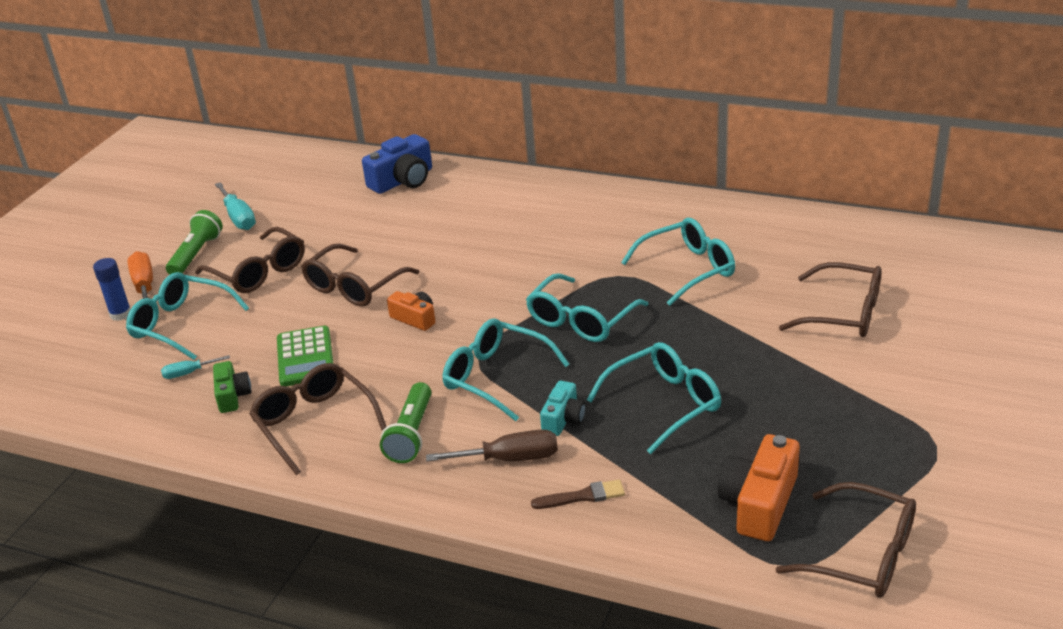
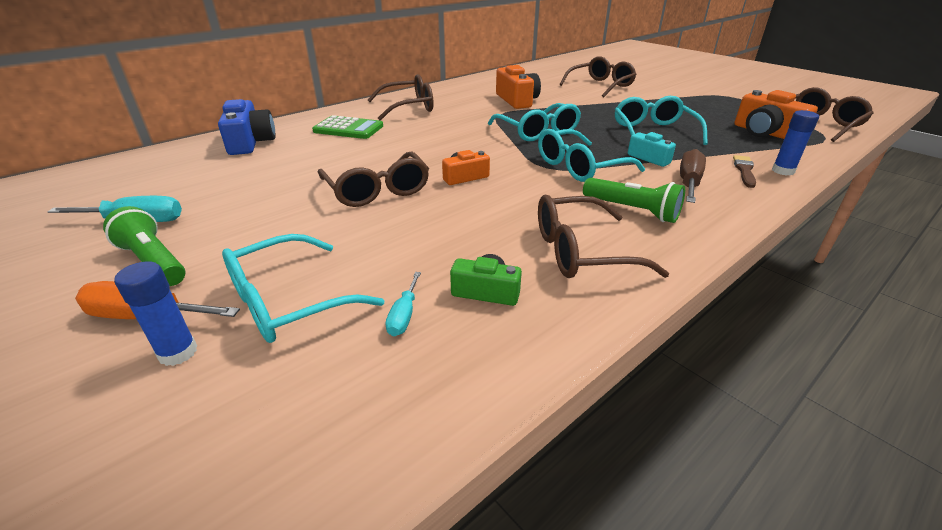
camera: 65 degrees left, 0 degrees up
brown glasses [195,227,305,293] -> brown glasses moved to [368,74,434,120]
green calculator [277,326,333,386] -> green calculator moved to [312,115,383,139]
turquoise glasses [621,218,735,306] -> orange camera [496,65,541,109]
none -> blue glue stick [772,110,819,176]

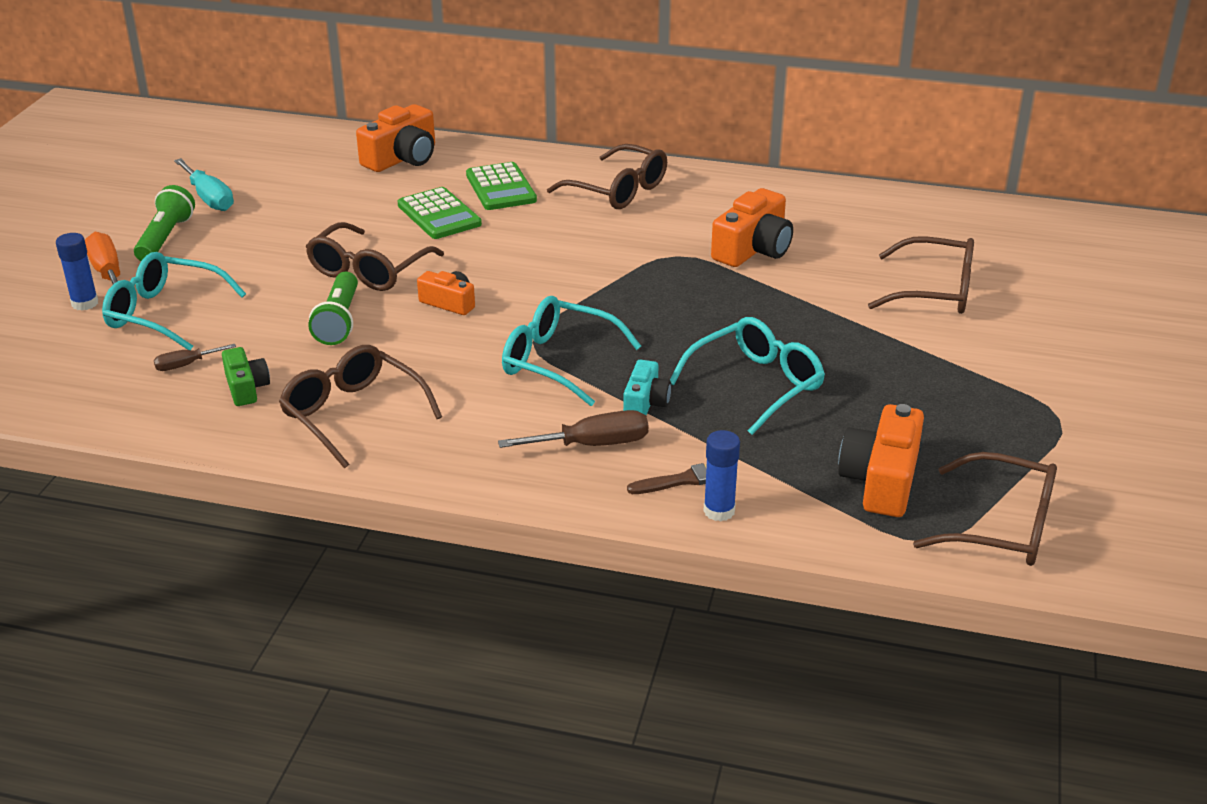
camera: 55 degrees right, 0 degrees up
blue camera [218,99,276,155] -> orange camera [356,104,435,172]
turquoise screwdriver [385,272,421,336] -> brown screwdriver [154,344,236,371]
turquoise glasses [488,103,581,141] -> none
green flashlight [583,178,685,223] -> green flashlight moved to [308,272,358,345]
none -> green calculator [398,187,482,239]

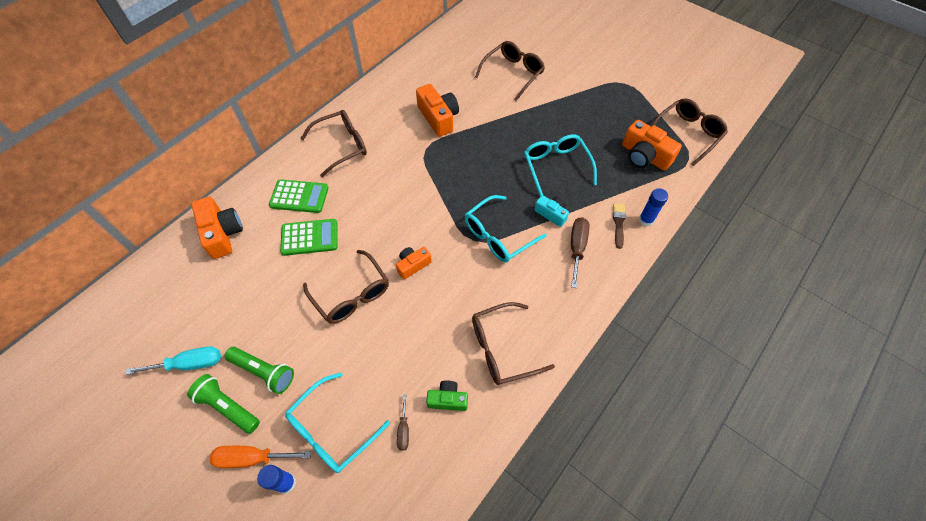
camera: 65 degrees left, 25 degrees up
green flashlight [308,272,358,345] -> green flashlight moved to [224,347,294,394]

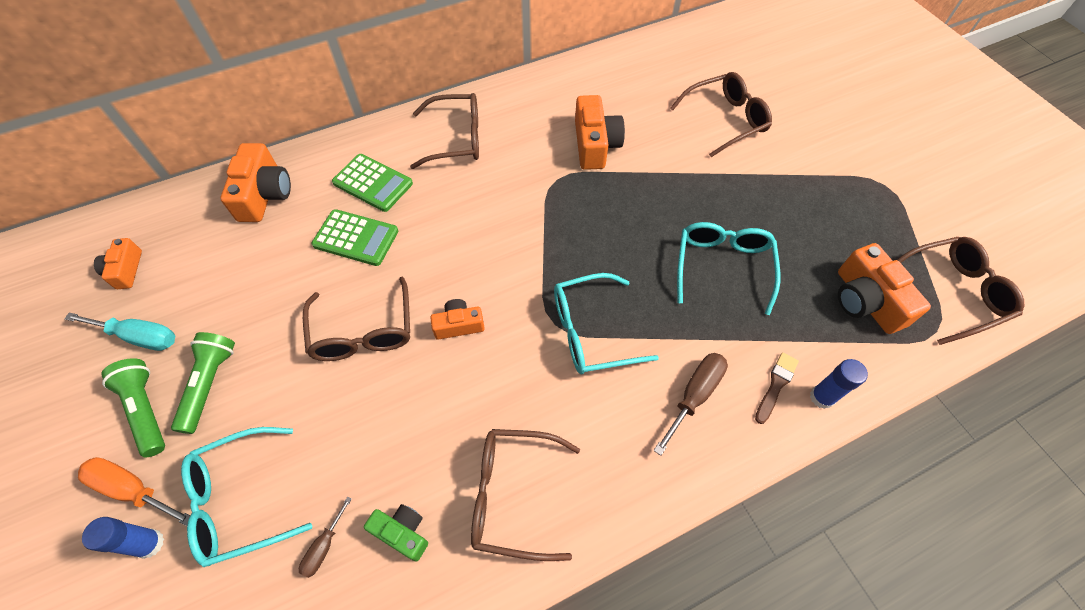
camera: 25 degrees right, 0 degrees up
green flashlight [224,347,294,394] -> green flashlight turned 135 degrees counterclockwise [171,332,235,434]
turquoise camera [534,195,569,227] -> none
none -> orange camera [94,238,142,289]

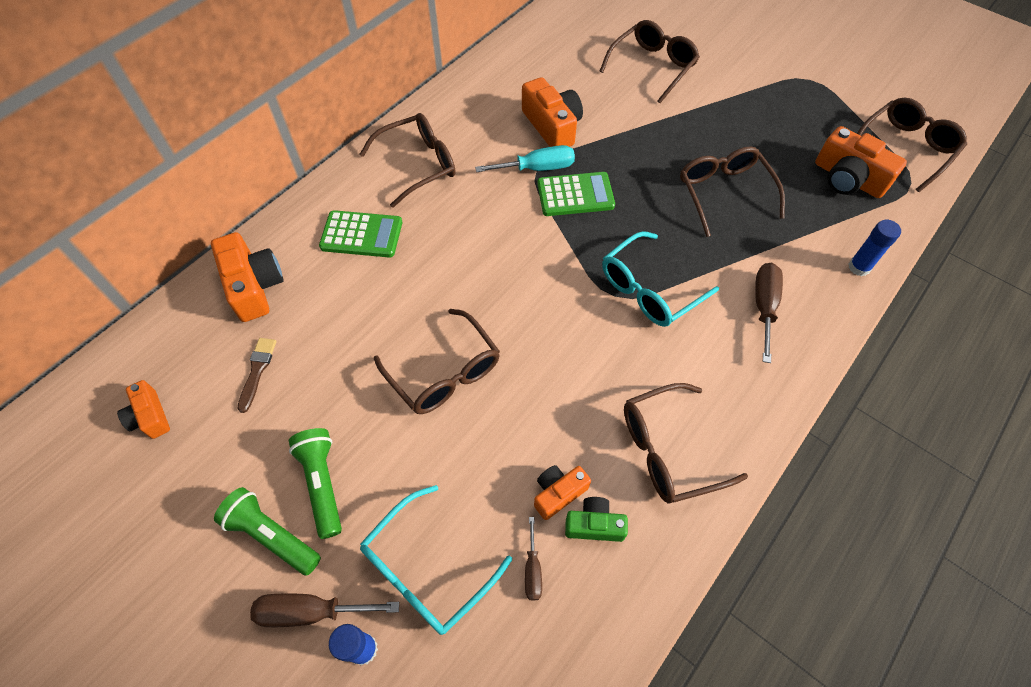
camera: 25 degrees left, 0 degrees up
turquoise screwdriver [65,312,175,351] -> turquoise screwdriver moved to [475,145,575,172]
orange screwdriver [78,457,190,526] -> brown screwdriver [250,593,399,627]
green calculator [312,209,398,266] -> green calculator moved to [537,172,615,216]
orange camera [430,299,485,340] -> orange camera moved to [534,465,591,520]
turquoise glasses [677,222,780,315] -> brown glasses [680,146,785,237]
brown brush [755,352,799,424] -> brown brush moved to [237,338,277,413]

